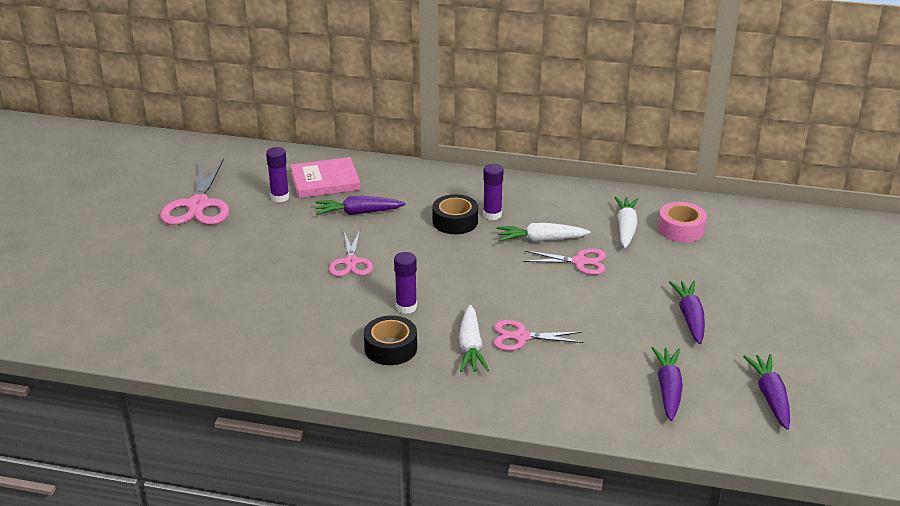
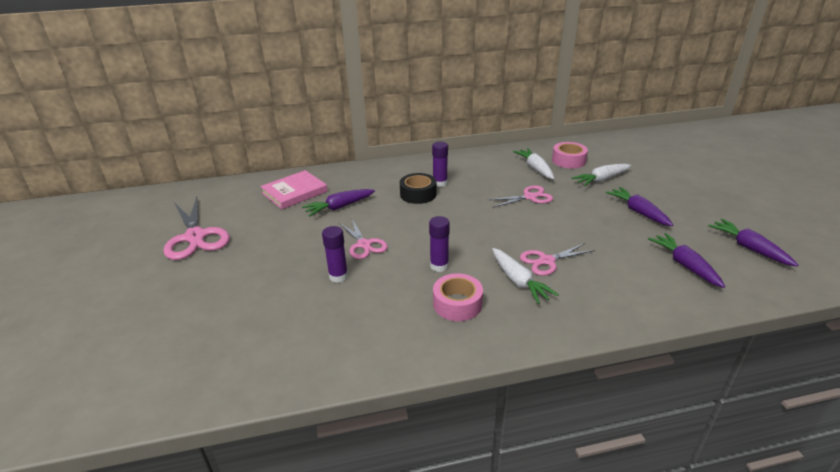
camera: 25 degrees left, 0 degrees up
purple glue stick [266,147,289,202] -> purple glue stick moved to [322,226,348,283]
black tape [364,315,417,365] -> pink tape [433,273,483,321]
white carrot [497,223,591,242] -> white carrot moved to [571,164,631,187]

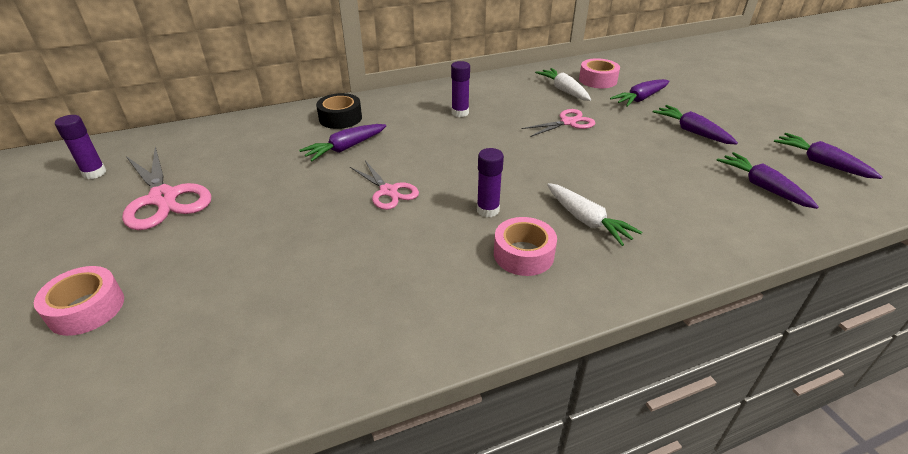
camera: 10 degrees left, 5 degrees up
pink book [260,170,328,209] -> none
purple glue stick [322,226,348,283] -> purple glue stick moved to [55,115,106,179]
black tape [400,173,436,204] -> black tape moved to [316,93,362,129]
pink scissors [520,243,595,276] -> none
white carrot [571,164,631,187] -> purple carrot [610,79,670,107]
none -> pink tape [34,266,124,336]

